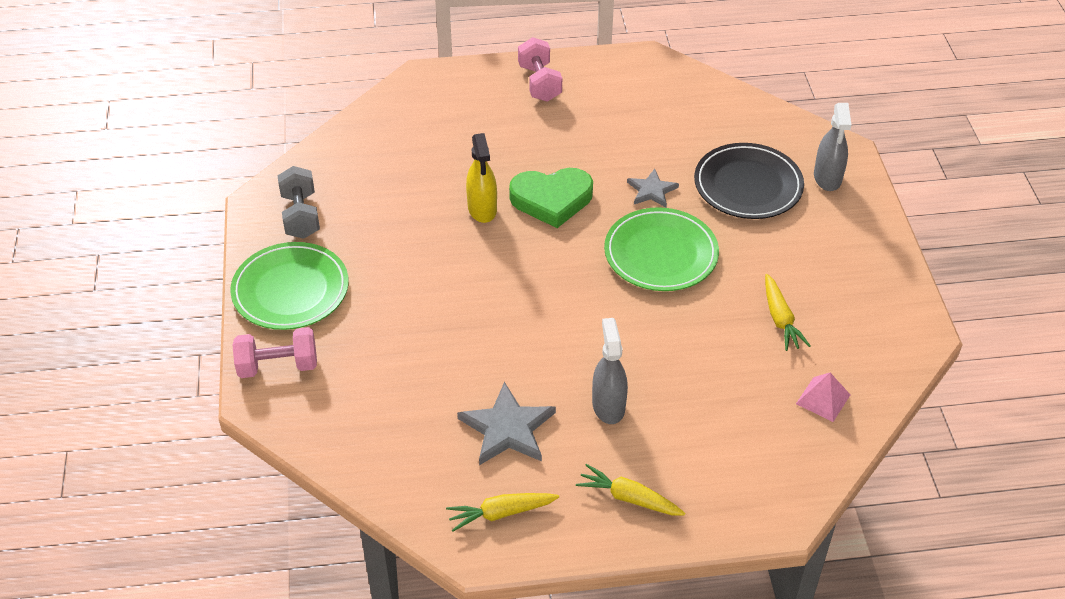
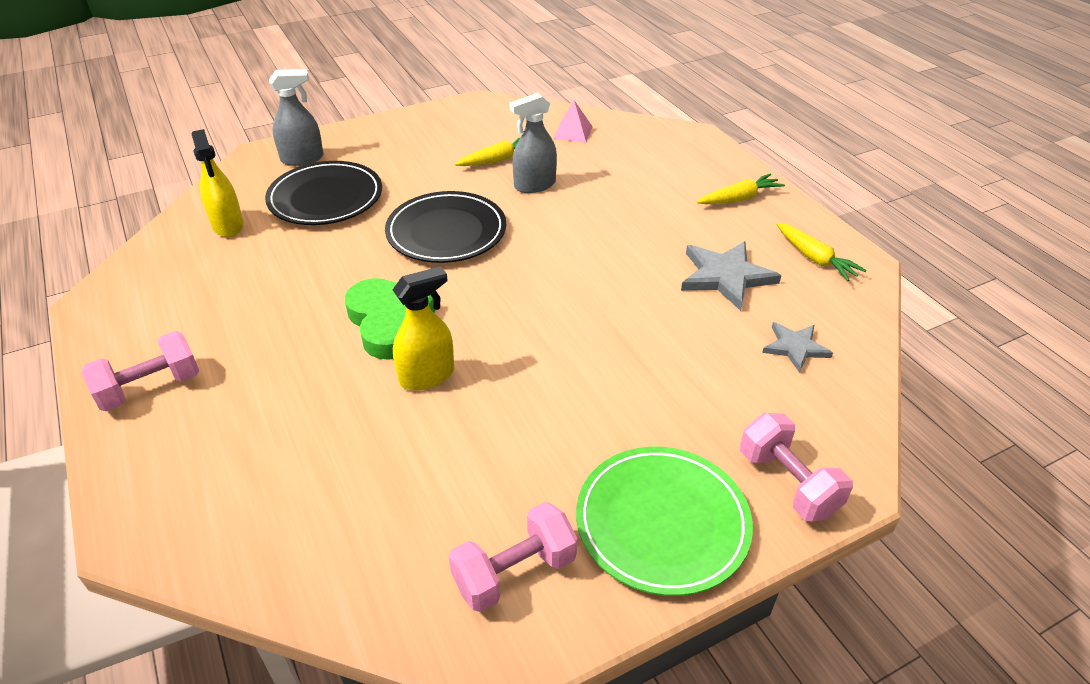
camera: 110 degrees left, 5 degrees down
grey dumbbell [278,166,320,239] -> pink dumbbell [449,502,577,612]
yellow carrot [576,464,685,516] -> yellow carrot turned 120 degrees counterclockwise [697,174,785,204]
grey spray bottle [592,318,628,424] -> grey spray bottle moved to [510,93,557,193]
green plate [604,207,719,291] -> black plate [385,191,506,263]
grey star [627,169,679,207] -> grey star moved to [762,322,833,373]
none -> yellow spray bottle [192,129,244,237]

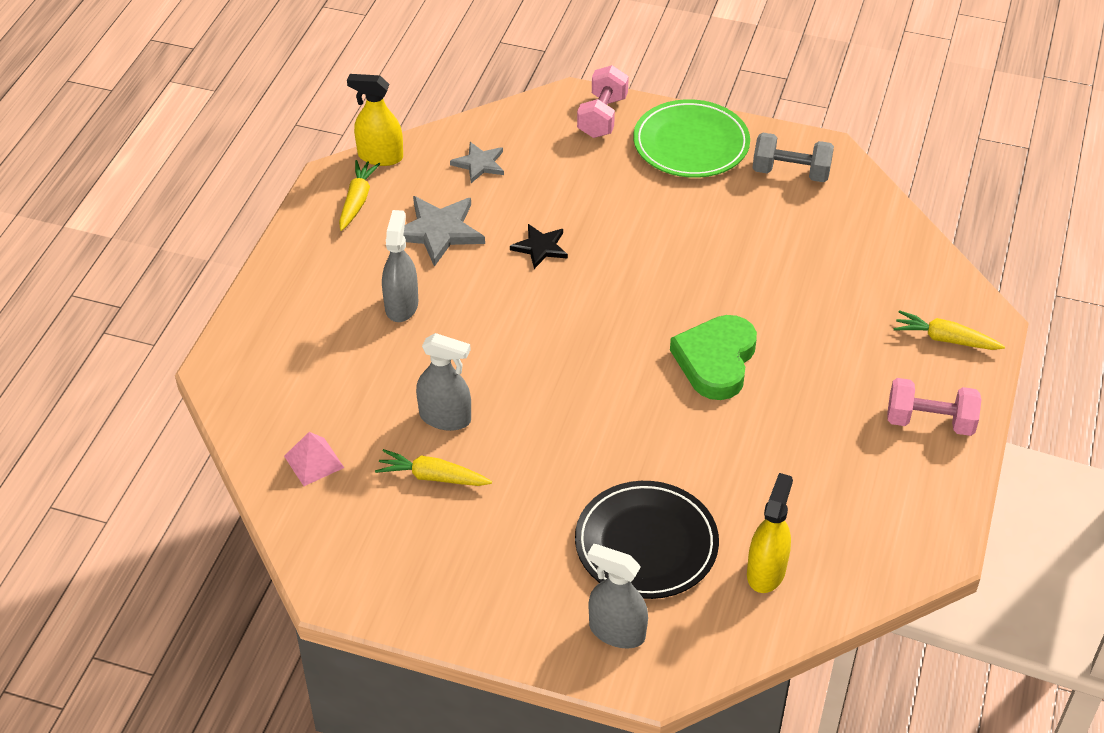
camera: 135 degrees left, 5 degrees up
black plate [385,191,506,263] -> none
yellow spray bottle [393,266,454,391] -> yellow spray bottle moved to [347,74,403,166]
pink dumbbell [449,502,577,612] -> grey dumbbell [752,133,834,182]
yellow carrot [697,174,785,204] -> yellow carrot moved to [894,310,1005,350]
none -> grey spray bottle [382,210,418,322]
none -> black star [510,224,568,269]

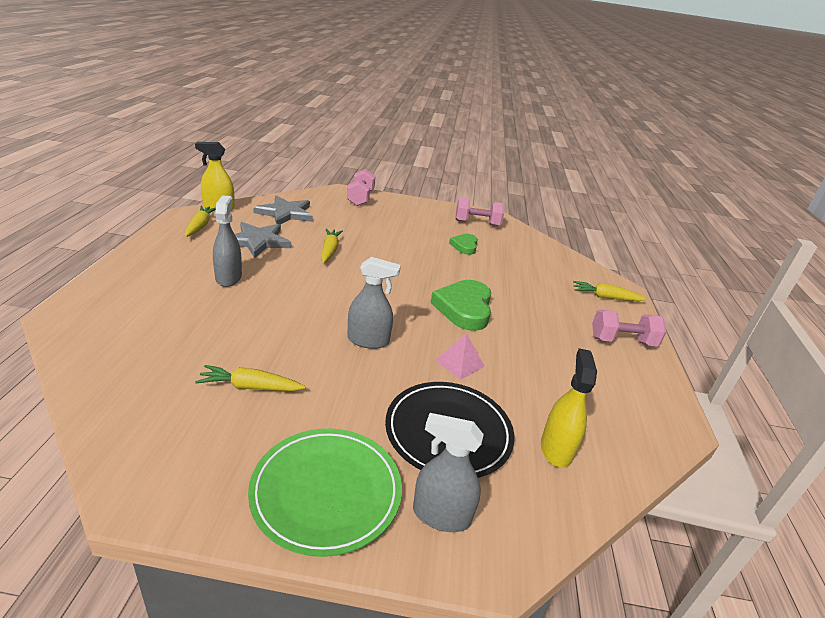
camera: 15 degrees left, 15 degrees down
pink pyramid [284,432,344,486] -> pink pyramid moved to [435,333,485,380]
grey spray bottle [416,333,471,431] -> grey spray bottle moved to [347,257,401,349]
grey star [450,142,504,183] -> grey star [253,196,313,224], size x1.63
black star [510,224,568,269] -> yellow carrot [321,229,343,263]
green plate [633,99,750,178] -> green plate moved to [248,428,402,557]
grey dumbbell [752,133,834,182] -> pink dumbbell [455,198,504,226]
none -> green heart [449,234,478,255]

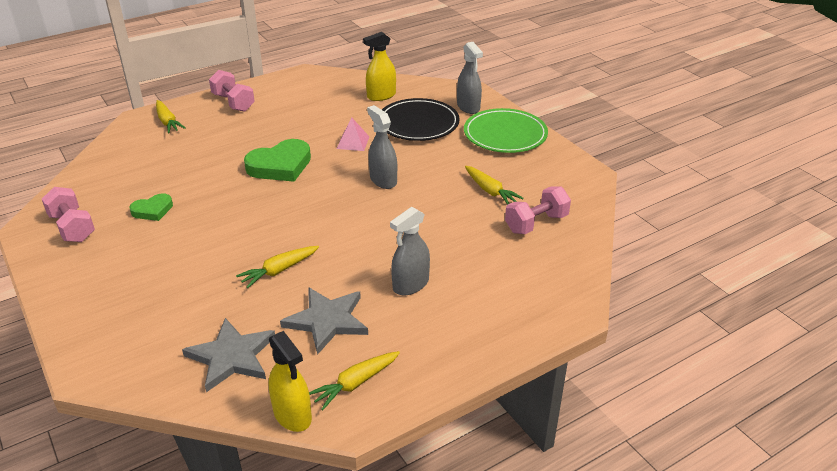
camera: 125 degrees left, 5 degrees up
pink dumbbell [347,169,375,206] -> pink dumbbell moved to [505,187,571,234]

